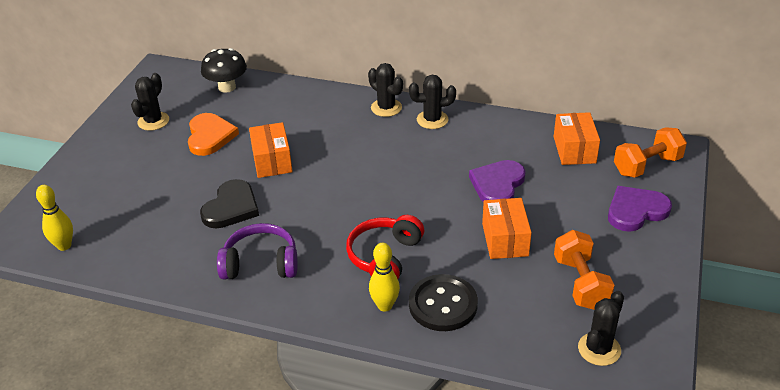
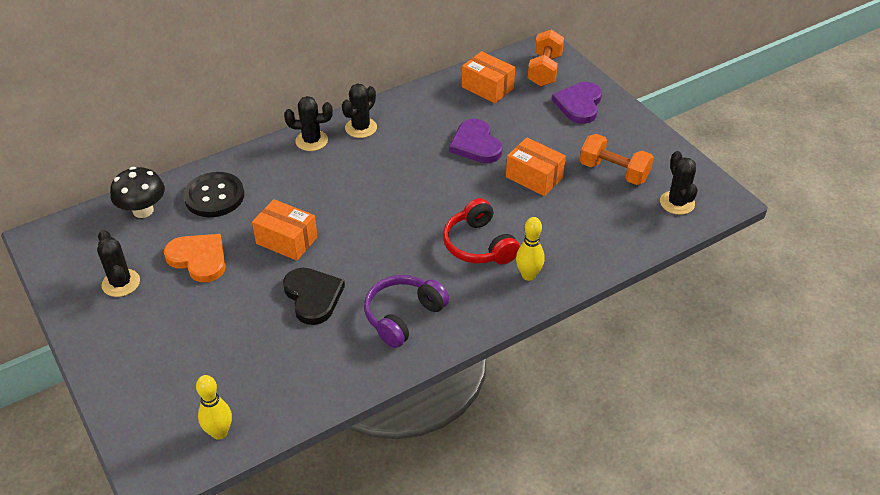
camera: 50 degrees left, 5 degrees up
black button [409,274,478,331] -> black button moved to [183,172,244,217]

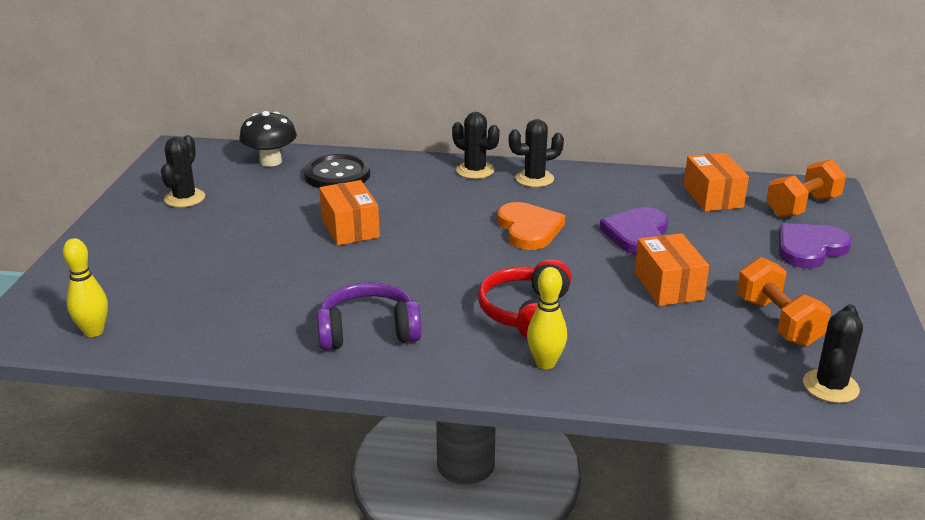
camera: 40 degrees right, 15 degrees down
orange heart [164,234,226,282] -> orange heart moved to [497,202,565,250]
black heart [283,267,345,325] -> none

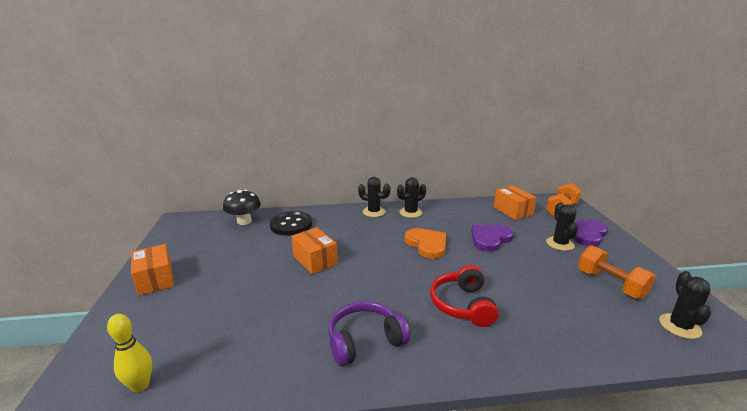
camera: 15 degrees left, 5 degrees down
black cactus [161,135,205,207] -> black cactus moved to [546,203,578,251]
yellow bowling pin [527,267,567,369] -> none
purple heart [600,207,668,255] -> purple heart turned 45 degrees clockwise [471,225,514,252]
orange box [635,233,709,306] -> orange box moved to [131,244,174,296]

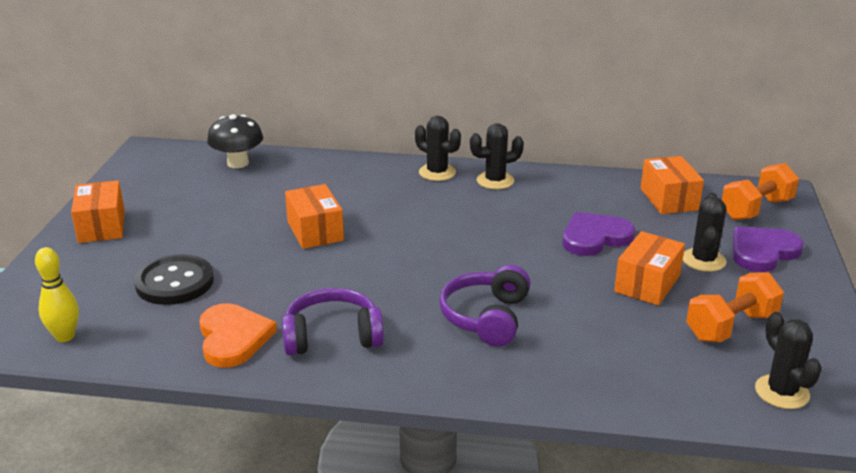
camera: 15 degrees right, 5 degrees up
black button [270,211,312,236] -> black button moved to [134,254,214,305]
orange heart [405,228,446,259] -> orange heart moved to [199,303,277,368]
red headphones [430,265,499,327] -> purple headphones [439,265,531,347]
orange dumbbell [578,245,656,300] -> orange dumbbell turned 75 degrees clockwise [686,272,784,342]
black cactus [659,271,711,339] -> black cactus turned 45 degrees counterclockwise [755,312,822,409]
none -> orange box [614,231,685,306]

